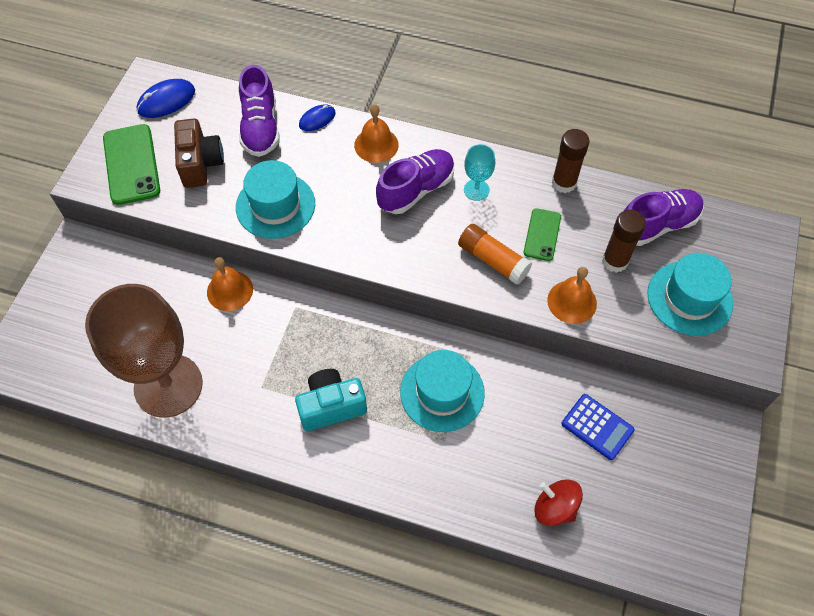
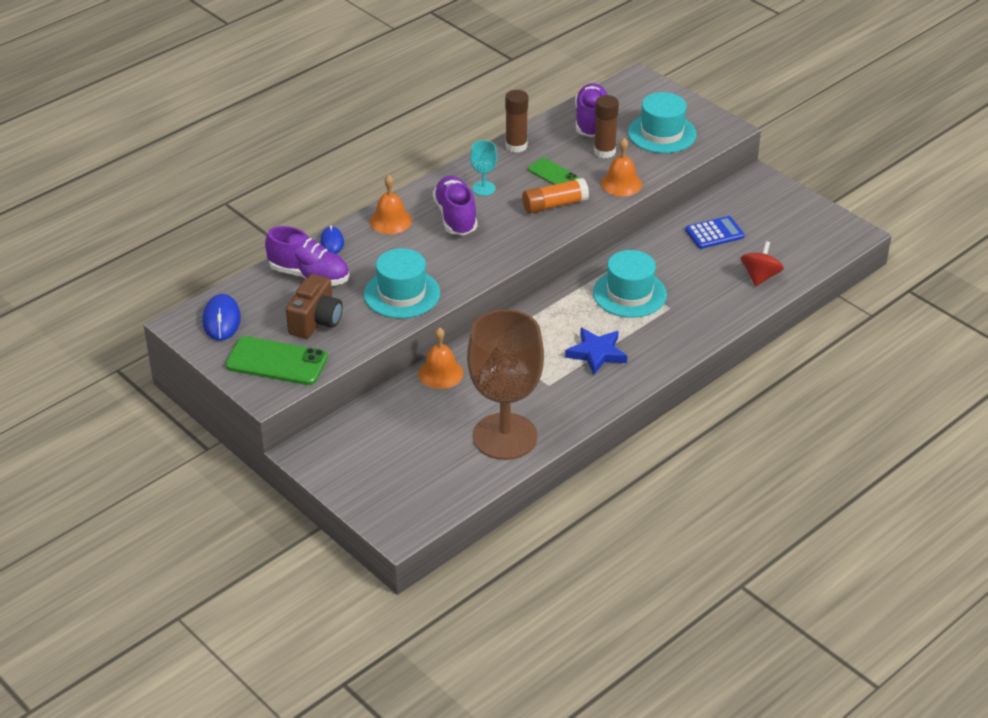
camera: 60 degrees left, 20 degrees down
brown camera [174,118,224,188] -> brown camera turned 90 degrees clockwise [286,274,343,339]
turquoise camera [295,369,367,431] -> blue star [565,328,627,375]
red spinning top [534,479,583,526] -> red spinning top turned 135 degrees clockwise [741,241,784,286]

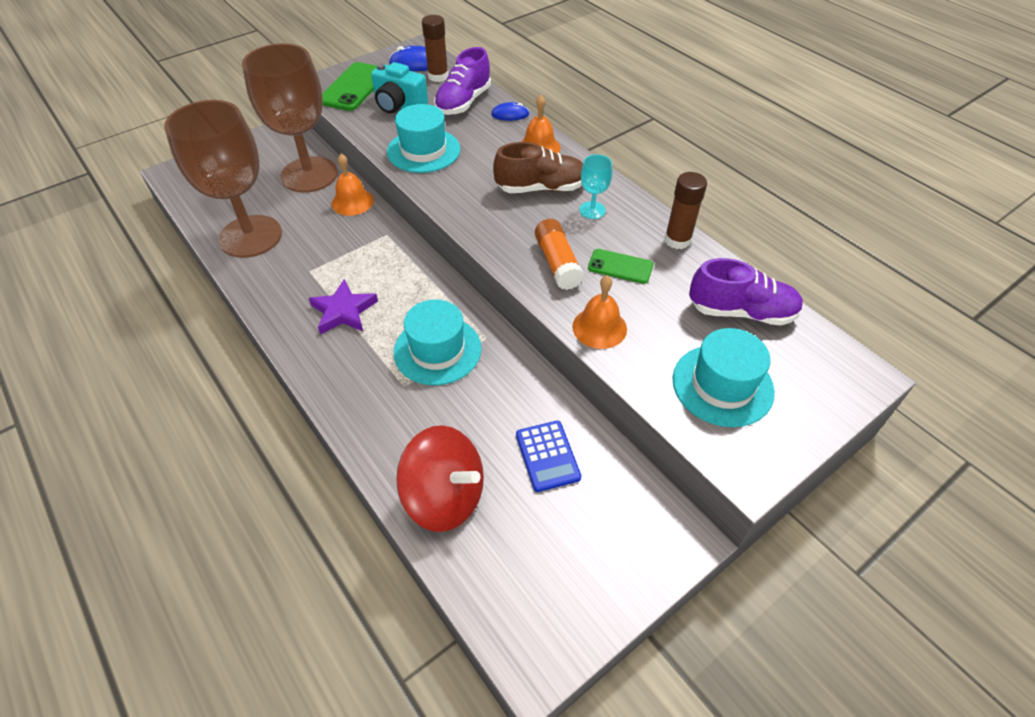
camera: 95 degrees right, 10 degrees up
brown camera [286,274,343,339] -> turquoise camera [371,62,428,114]
purple shoe [433,176,477,235] -> brown shoe [493,142,583,193]
green phone [528,158,579,185] -> green phone turned 60 degrees clockwise [588,249,653,284]
blue star [565,328,627,375] -> purple star [308,279,378,334]
brown glue stick [594,95,619,158] -> brown glue stick moved to [422,15,449,82]
red spinning top [741,241,784,286] -> red spinning top [396,425,484,532], size x1.62
none -> brown goblet [242,43,338,193]

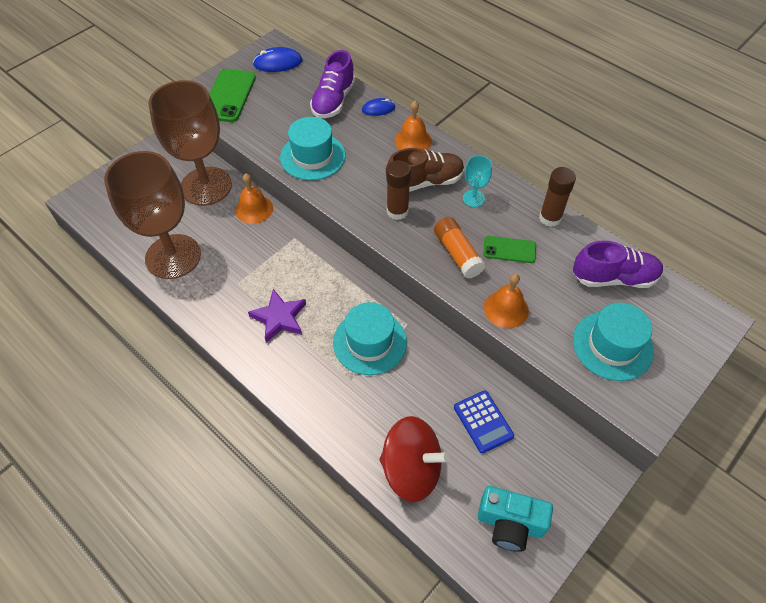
camera: 10 degrees left, 5 degrees up
turquoise camera [371,62,428,114] -> turquoise camera moved to [478,486,553,552]
brown glue stick [422,15,449,82] -> brown glue stick moved to [387,160,411,220]

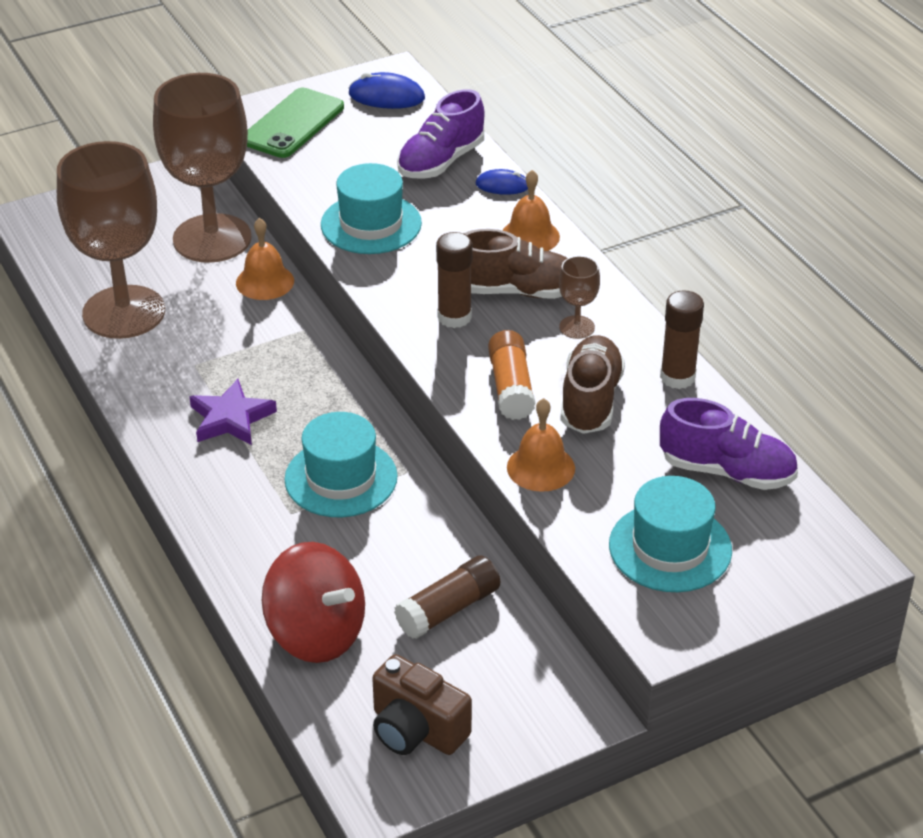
camera: 20 degrees right, 15 degrees down
blue calculator [454,390,514,453] -> brown glue stick [394,555,500,639]
turquoise goblet [463,155,492,207] -> brown goblet [559,256,600,339]
turquoise camera [478,486,553,552] -> brown camera [372,654,472,755]
green phone [483,236,536,263] -> brown shoe [560,335,625,434]

